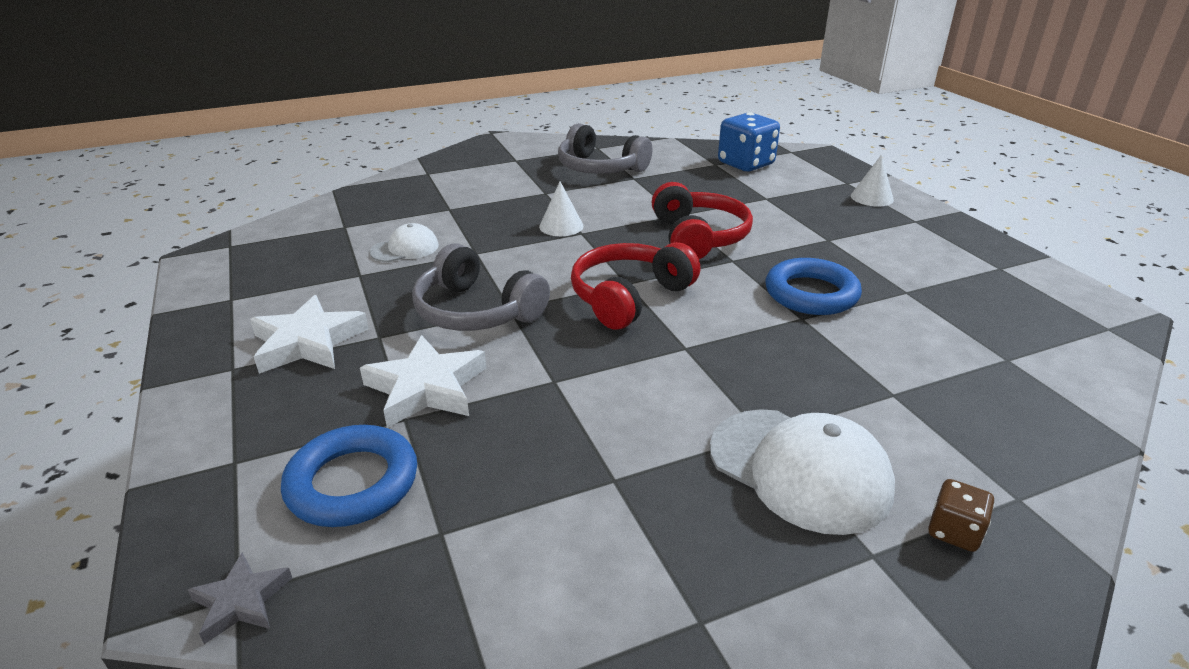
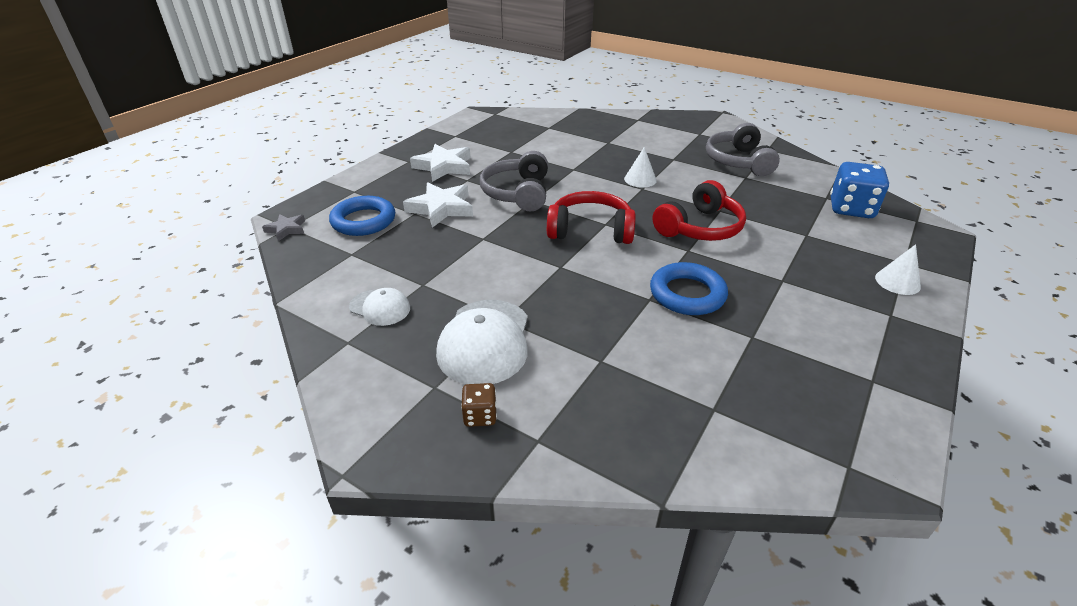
camera: 55 degrees right, 5 degrees up
white cap [370,223,439,262] -> white cap moved to [349,288,410,326]

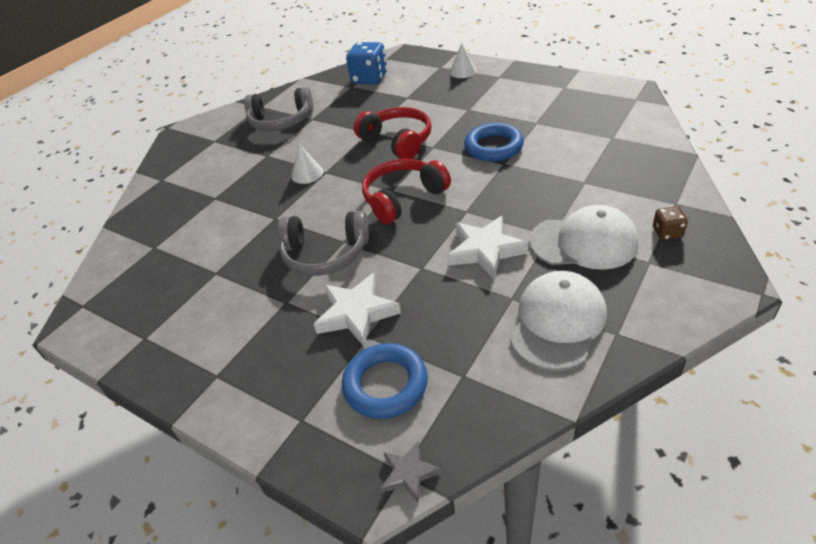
camera: 85 degrees left, 5 degrees up
white cap [349,288,410,326] -> white cap [510,271,607,371], size x1.79
white star [410,144,471,182] -> white star moved to [448,216,528,279]
red headphones [547,191,636,244] -> red headphones turned 45 degrees clockwise [362,159,451,224]

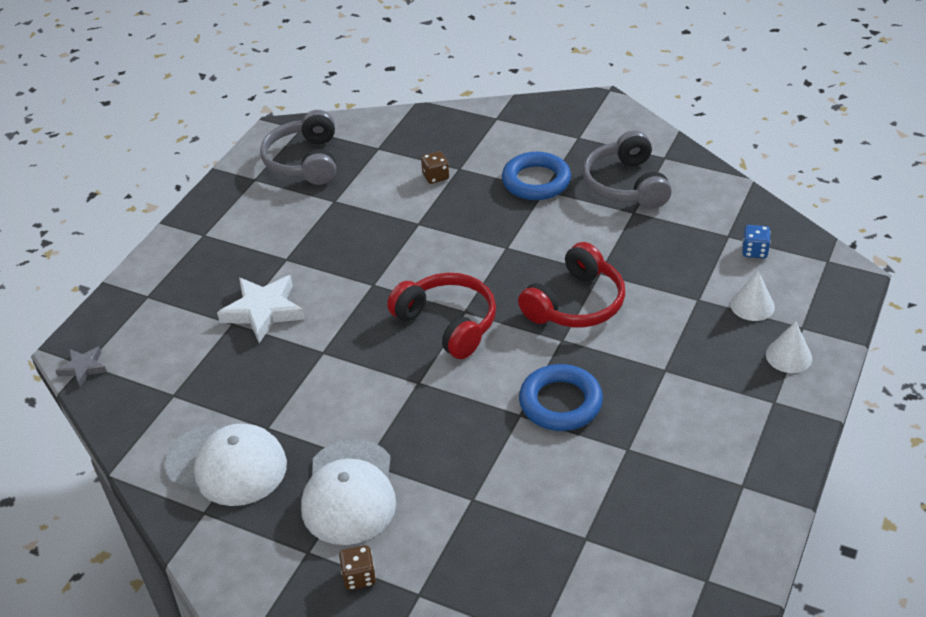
camera: 80 degrees right, 0 degrees up
grey headphones [278,211,369,276] -> grey headphones moved to [260,110,336,185]
white cone [291,144,323,184] -> white cone moved to [730,271,775,321]
blue ring [342,343,428,419] -> blue ring moved to [502,152,571,200]
blue dice [346,42,387,84] -> blue dice [742,225,771,258], size x0.51
white star [448,216,528,279] -> none
none -> brown dice [421,151,449,184]

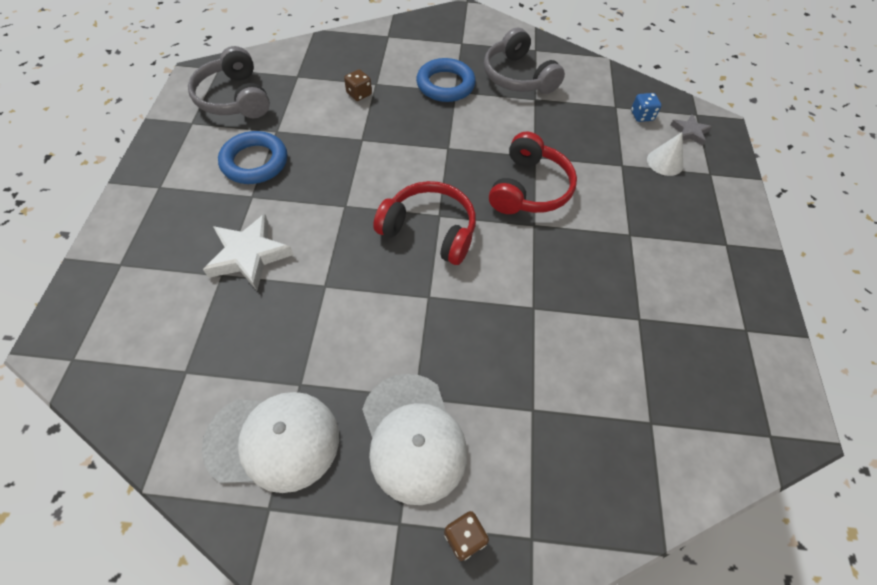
camera: 25 degrees left, 15 degrees up
grey star [55,346,107,387] -> grey star moved to [671,114,712,146]
blue ring [519,364,603,431] -> blue ring moved to [218,131,287,184]
white cone [766,321,812,373] -> none

